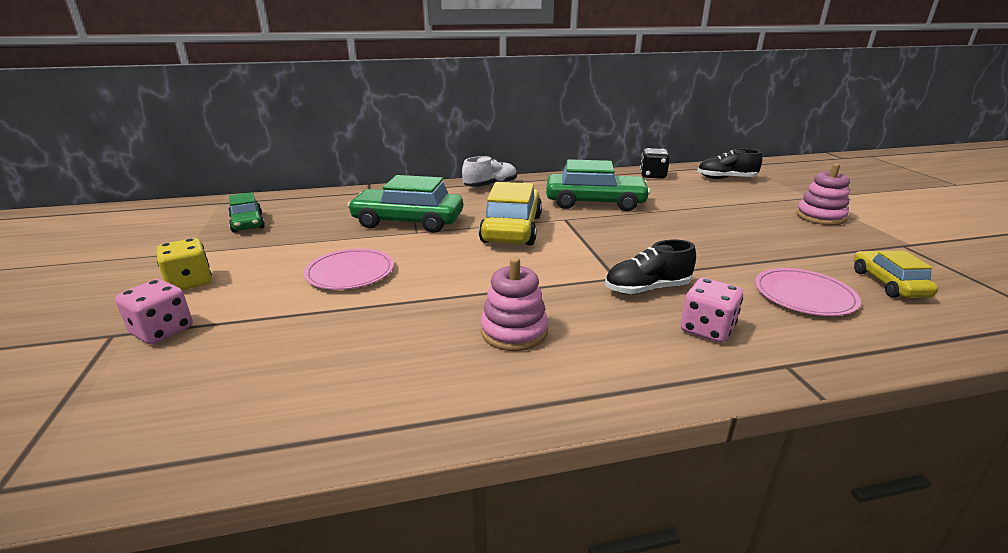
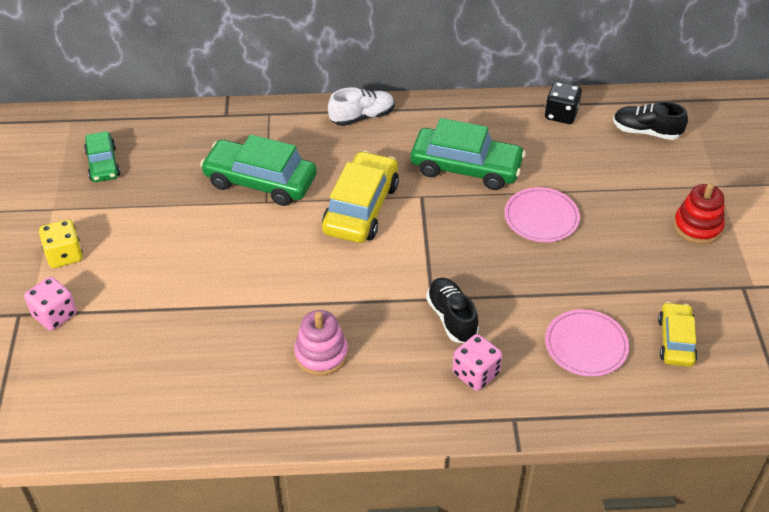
camera: 10 degrees right, 20 degrees up
pink plate [304,248,394,290] -> pink plate moved to [504,187,580,242]
black shoe [605,240,696,295] -> black shoe turned 75 degrees clockwise [426,278,479,343]
pink stacking toy [796,163,850,225] -> red stacking toy [674,183,725,244]

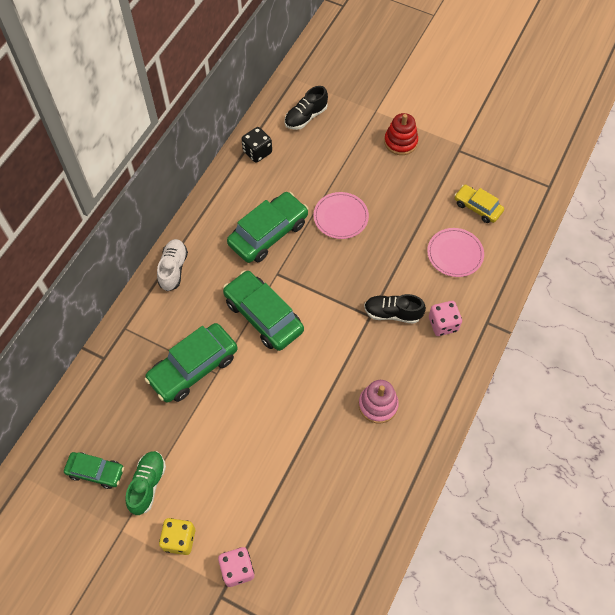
camera: 60 degrees left, 15 degrees up
yellow car [322,151,399,243] -> green car [223,271,304,351]
none -> green shoe [126,451,166,515]

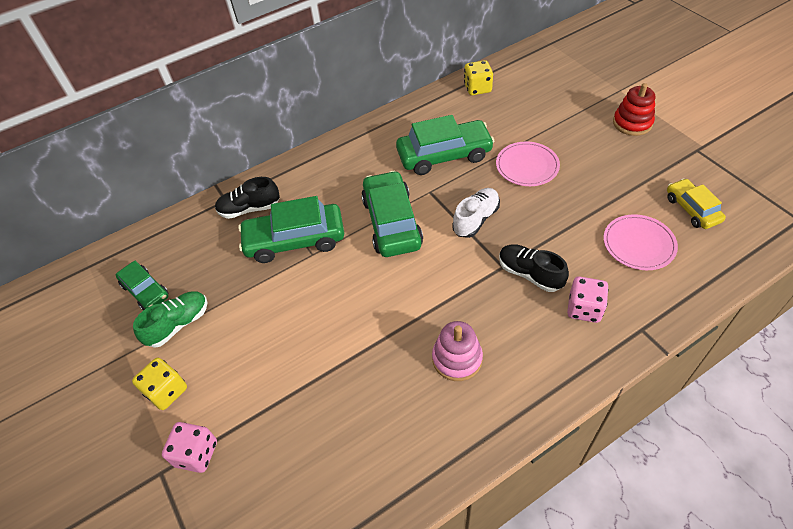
camera: 35 degrees right, 10 degrees down
white shoe [157,239,188,291] -> white shoe moved to [452,188,500,238]
black dice [242,127,272,163] -> yellow dice [464,60,493,95]
black shoe [285,86,328,130] -> black shoe moved to [215,177,280,219]

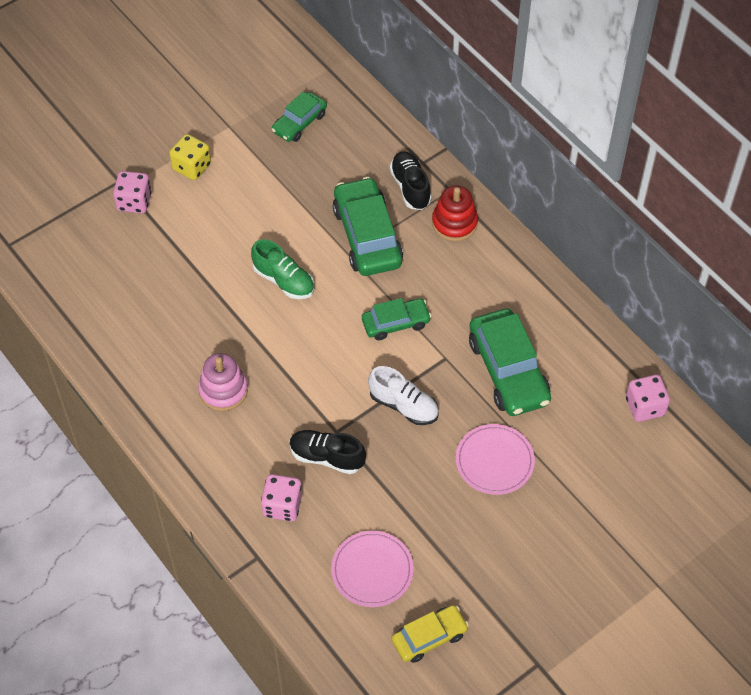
camera: 80 degrees right, 5 degrees up
green shoe [133,291,208,348] -> green shoe moved to [251,239,314,299]
green car [361,171,423,257] -> green car [362,298,431,340], size x0.59
yellow dice [464,60,493,95] -> pink dice [626,375,670,422]
black shoe [499,244,569,292] -> black shoe turned 105 degrees counterclockwise [290,430,366,474]
red stacking toy [613,83,655,136] -> red stacking toy moved to [432,185,478,241]

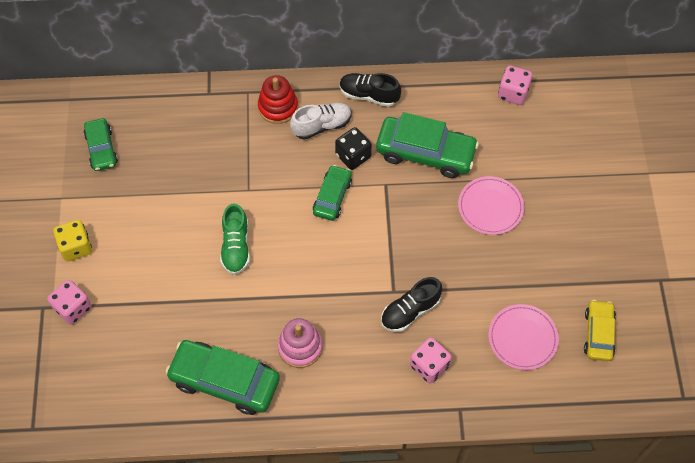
camera: 55 degrees left, 5 degrees up
green shoe [251,239,314,299] -> green shoe turned 105 degrees clockwise [220,203,250,275]
green car [333,177,403,276] -> green car moved to [166,340,280,415]
white shoe [368,366,439,425] -> white shoe moved to [290,103,351,140]
black shoe [390,151,431,210] -> black shoe moved to [340,73,401,107]
none -> black dice [335,127,372,170]

